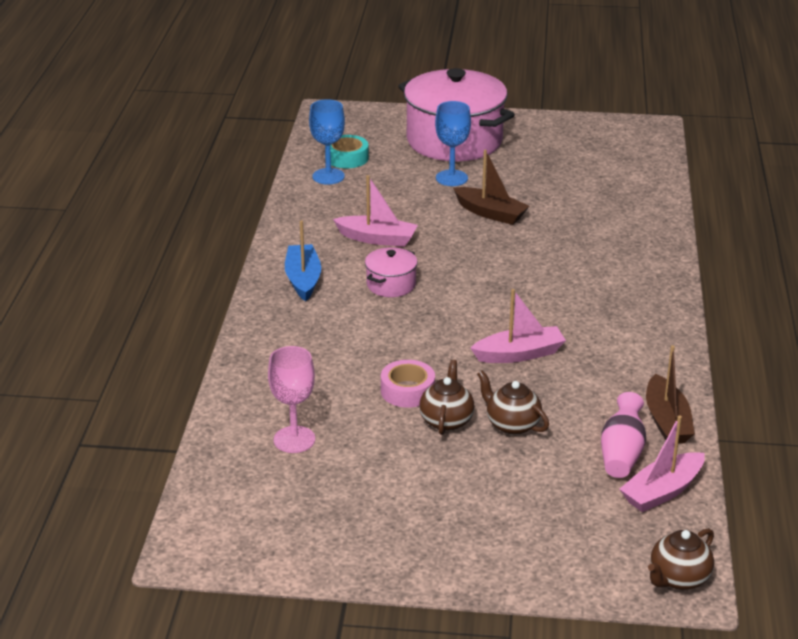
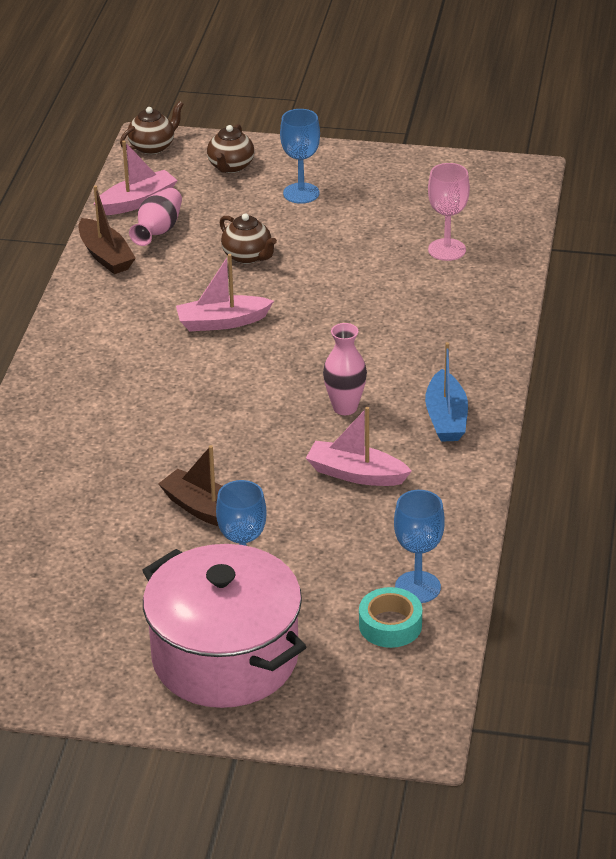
camera: 175 degrees left, 5 degrees up
pink pot [365,247,418,297] -> pink vase [323,323,367,415]
pink tape [381,360,435,408] -> none
brown teapot [419,360,474,435] -> brown teapot moved to [207,124,254,173]
brown boat [646,345,695,444] -> brown boat turned 150 degrees clockwise [79,185,136,274]
none -> blue goblet [280,109,320,204]

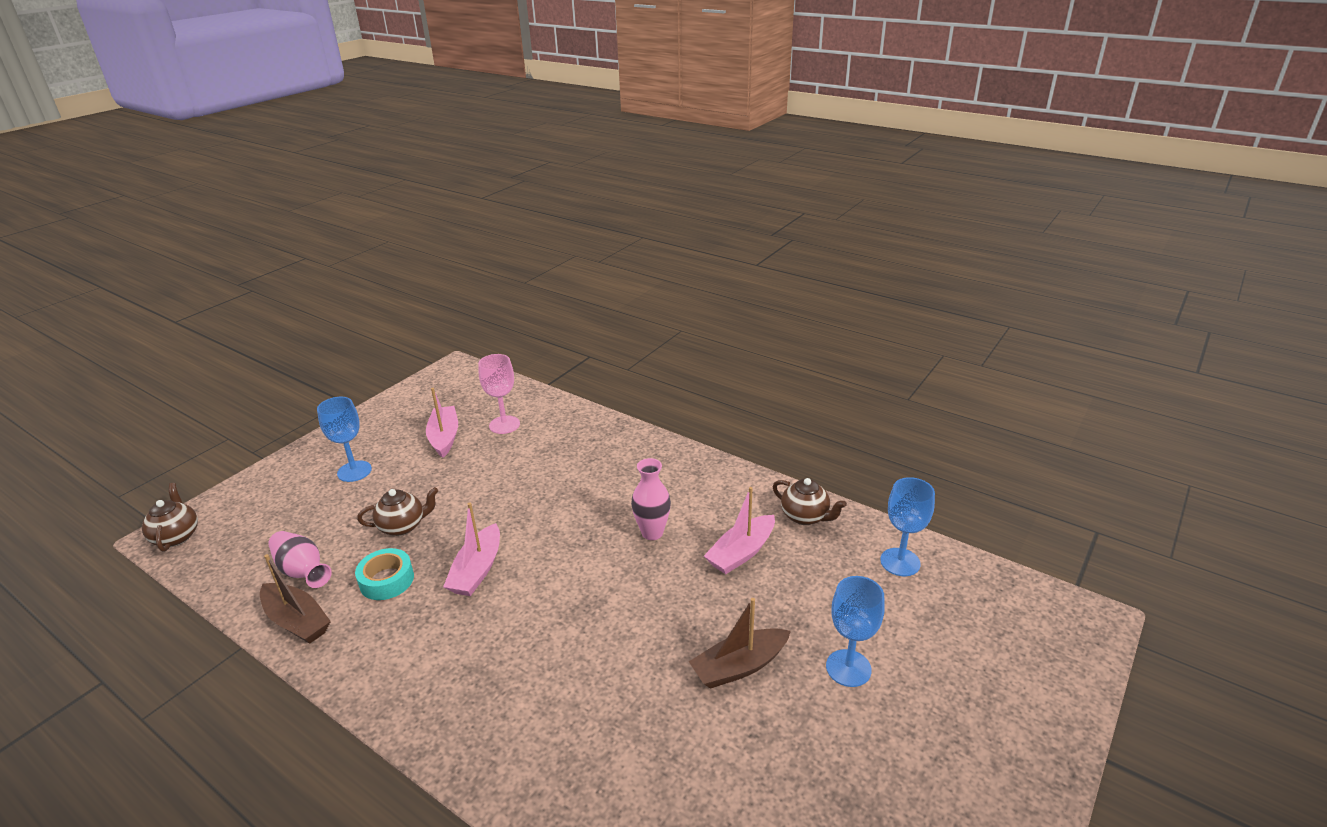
camera: 65 degrees left, 5 degrees down
brown boat [79,185,136,274] -> brown boat turned 45 degrees clockwise [260,554,331,644]
pink boat [94,140,178,215] -> pink boat moved to [426,388,458,458]
pink pot [142,544,306,708] -> none
brown teapot [207,124,254,173] -> brown teapot moved to [773,478,847,525]
turquoise tape [359,587,422,648] -> turquoise tape moved to [355,548,414,600]
blue boat [425,342,468,442] -> none

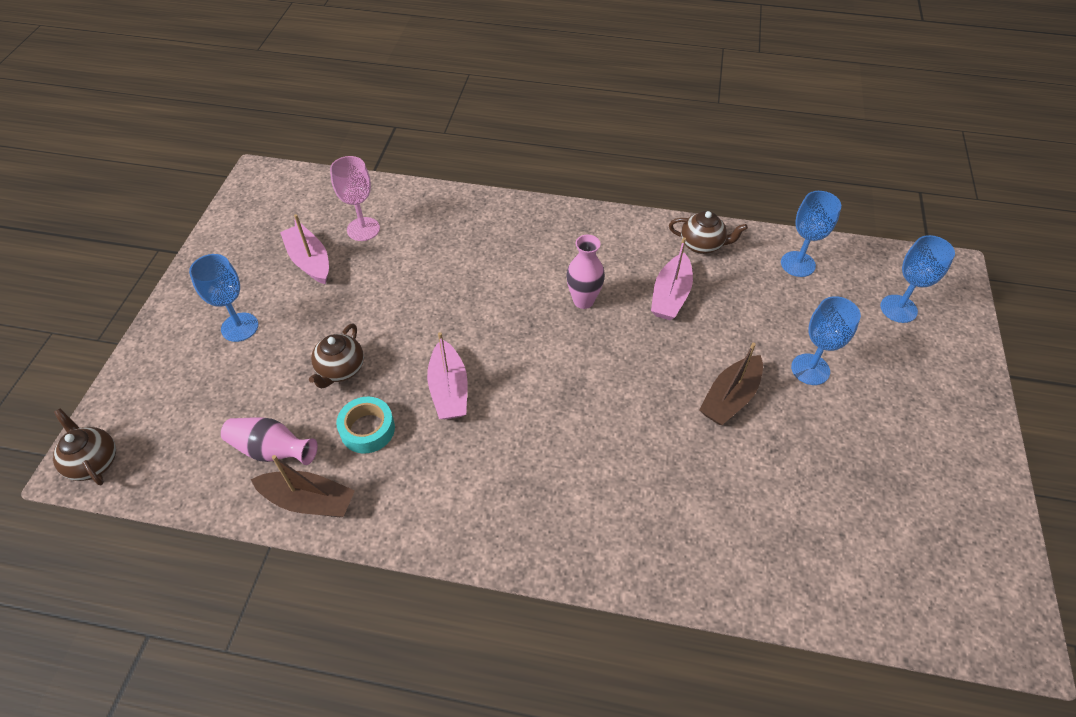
camera: 25 degrees left, 20 degrees up
brown teapot [357,487,438,536] -> brown teapot turned 150 degrees clockwise [309,324,364,389]
none -> blue goblet [880,235,955,323]

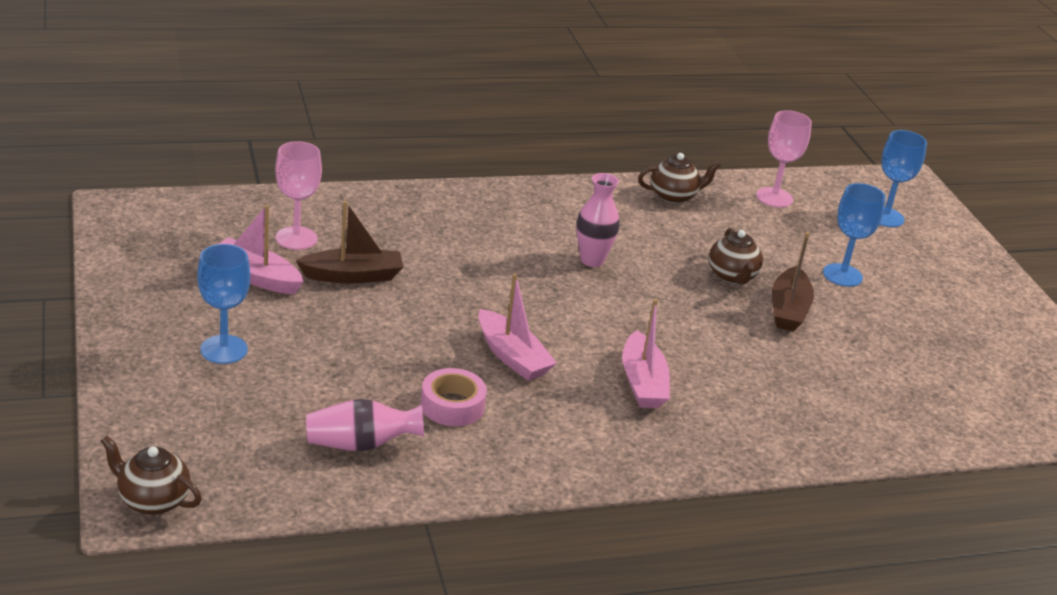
camera: 30 degrees left, 20 degrees down
brown boat [251,455,355,517] -> brown boat moved to [296,201,403,284]
brown teapot [309,324,364,389] -> brown teapot moved to [709,228,763,284]
turquoise tape [336,397,395,454] -> pink tape [421,368,487,426]
pink boat [651,237,693,320] -> pink boat moved to [622,299,670,408]
blue goblet [781,191,841,277] -> pink goblet [756,110,812,207]

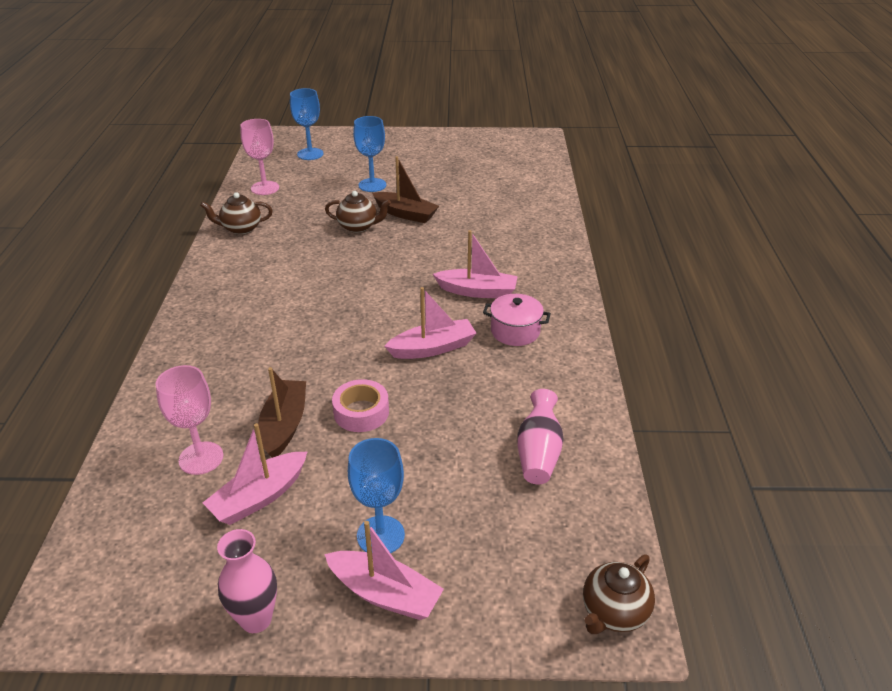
camera: 70 degrees left, 5 degrees up
pink tape [421,368,487,426] -> pink tape moved to [332,379,389,432]
pink vase [577,173,620,267] -> pink vase moved to [217,529,277,633]
brown teapot [638,153,721,204] -> brown teapot turned 105 degrees counterclockwise [200,192,273,235]
none -> pink boat [324,521,444,620]
none -> pink pot [483,294,551,346]

